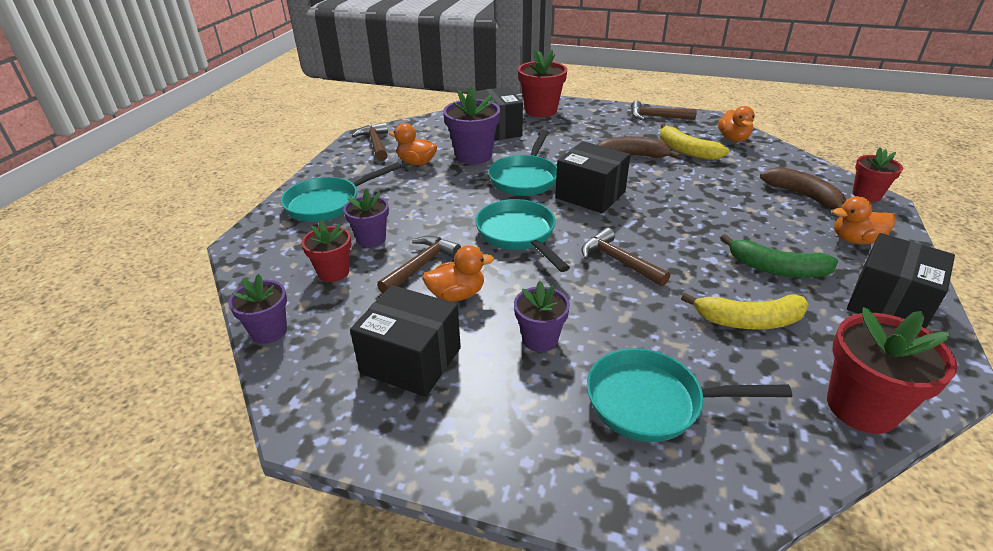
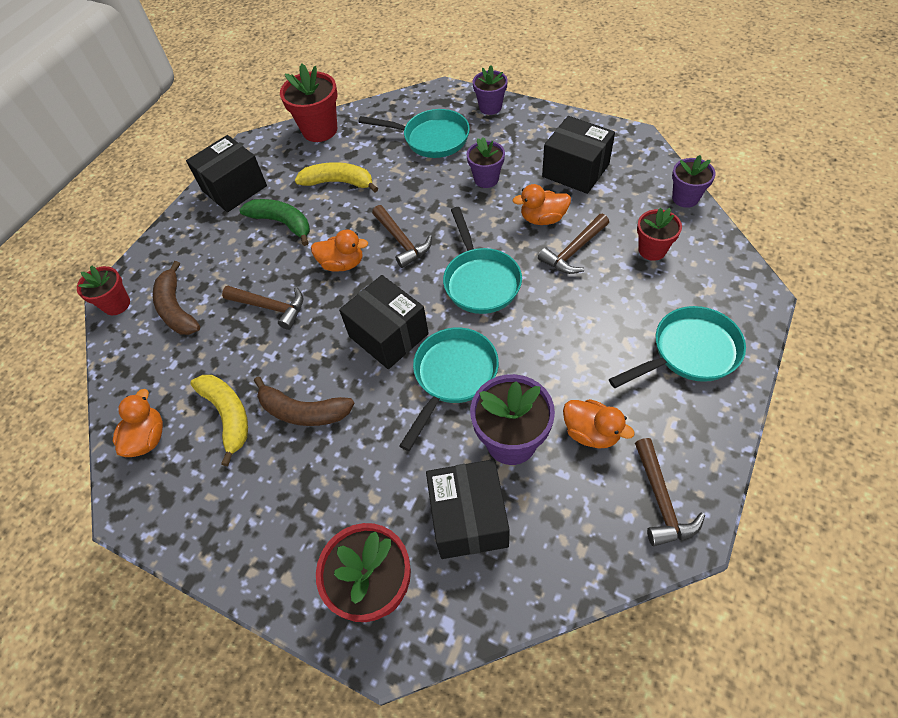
camera: 165 degrees left, 20 degrees up
purple flower pot [343,189,389,247] -> purple flower pot moved to [473,65,508,115]
brown hammer [631,101,697,120] -> brown hammer moved to [222,286,303,330]
orange duck [832,196,896,244] -> orange duck moved to [311,230,368,272]

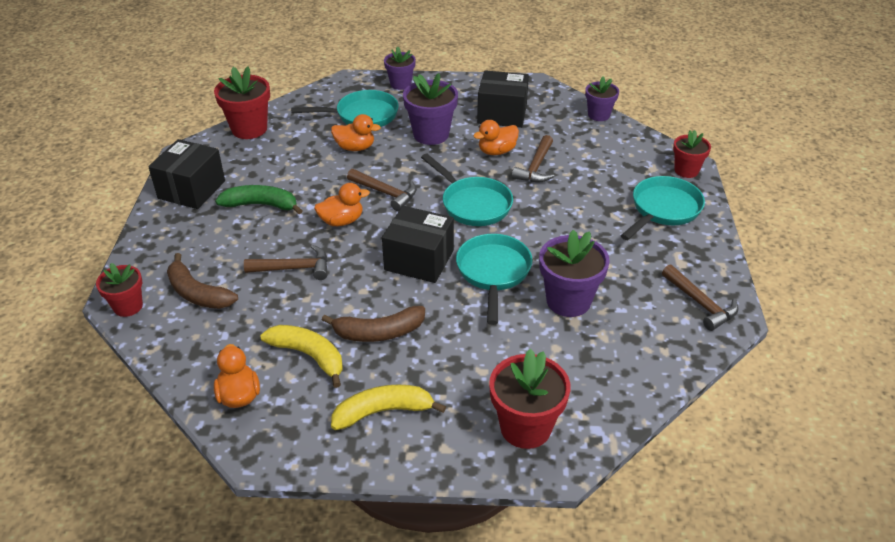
camera: 30 degrees left, 15 degrees down
yellow banana [295,162,378,192] -> yellow banana moved to [331,384,446,430]
black box [426,459,510,559] -> none
purple flower pot [467,137,505,188] -> purple flower pot [403,73,458,145], size x1.58
orange duck [563,399,635,448] -> orange duck moved to [331,114,381,151]
red flower pot [637,208,682,261] -> red flower pot moved to [673,130,711,178]

